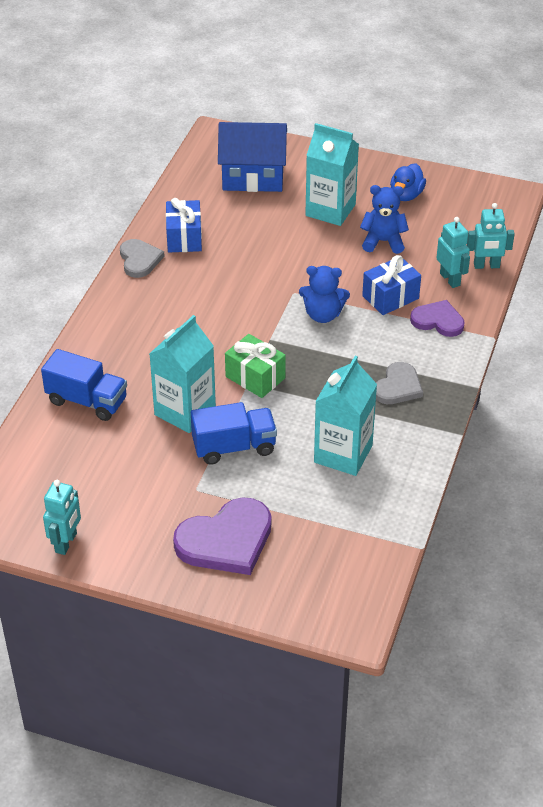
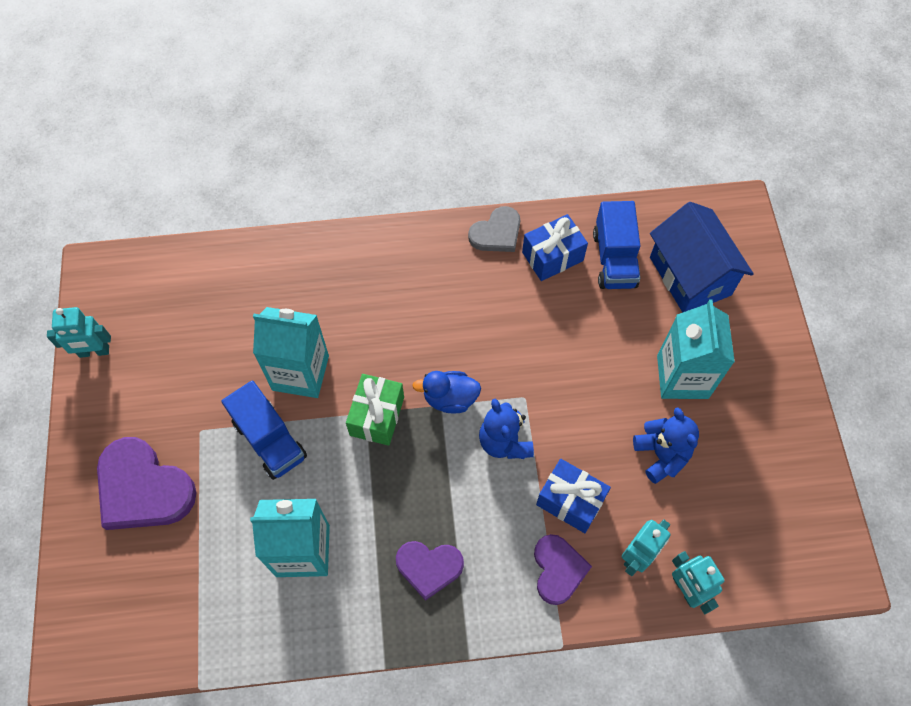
camera: 65 degrees right, 20 degrees up
blue truck [41,349,127,421] -> blue truck moved to [593,201,640,289]
grey heart [376,362,423,404] -> purple heart [396,541,464,601]
blue duck [390,163,426,201] -> blue duck moved to [412,371,481,414]

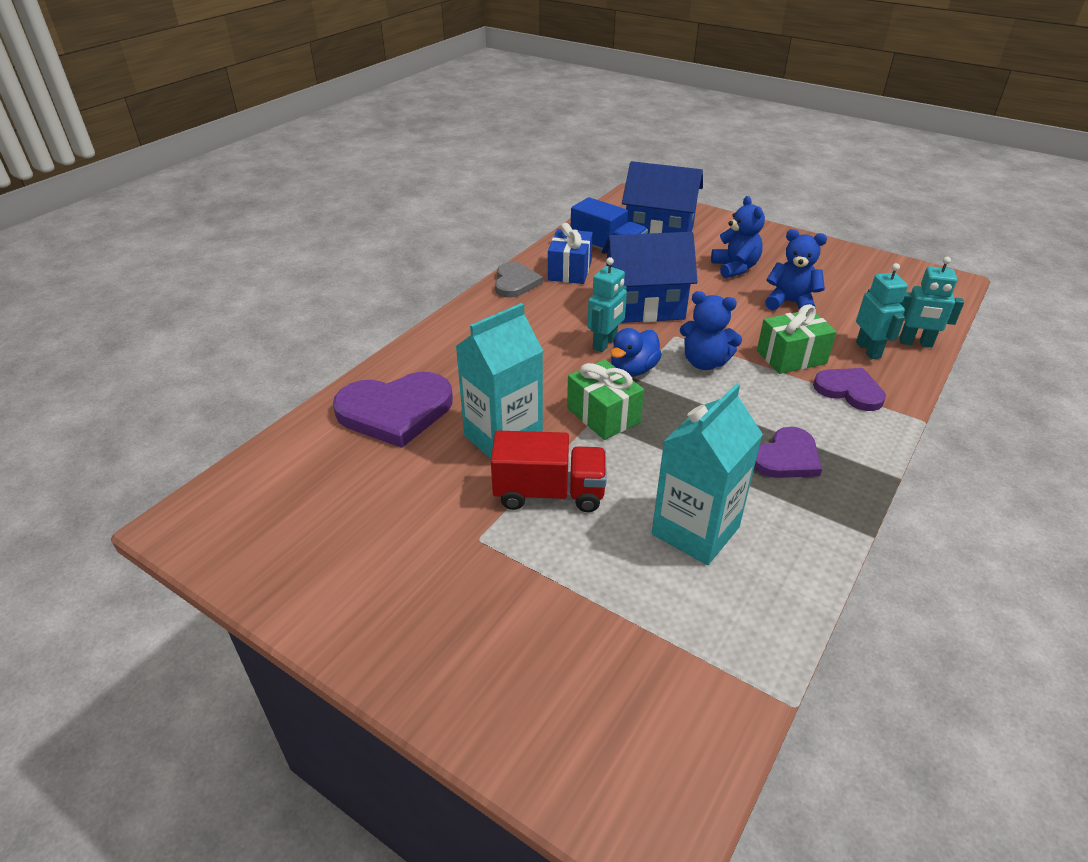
camera: 50 degrees left, 25 degrees down
turquoise robot [47,307,111,358] -> turquoise robot moved to [587,257,627,352]
purple heart [97,437,197,530] -> purple heart moved to [333,372,453,448]
blue truck [221,381,307,480] -> red truck [491,431,607,512]
blue gift [536,459,611,533] -> green gift [757,304,837,374]
turquoise carton [657,299,735,399] -> blue teddy bear [711,196,765,279]
none -> blue house [602,232,698,323]

